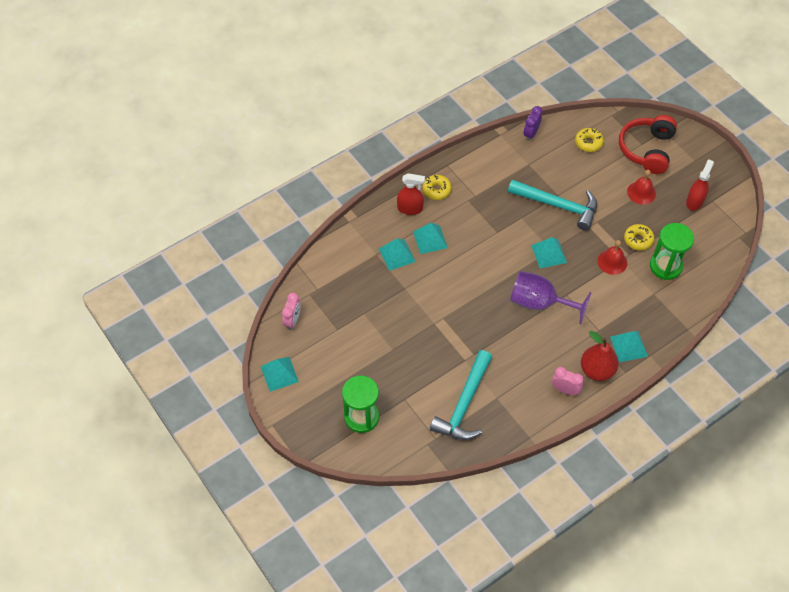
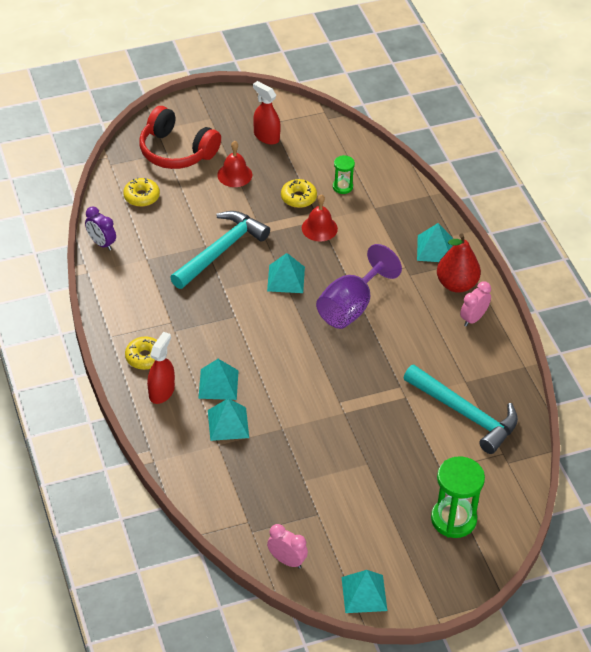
camera: 75 degrees left, 10 degrees down
green hourglass [650,223,694,280] -> green hourglass [333,155,355,194], size x0.53

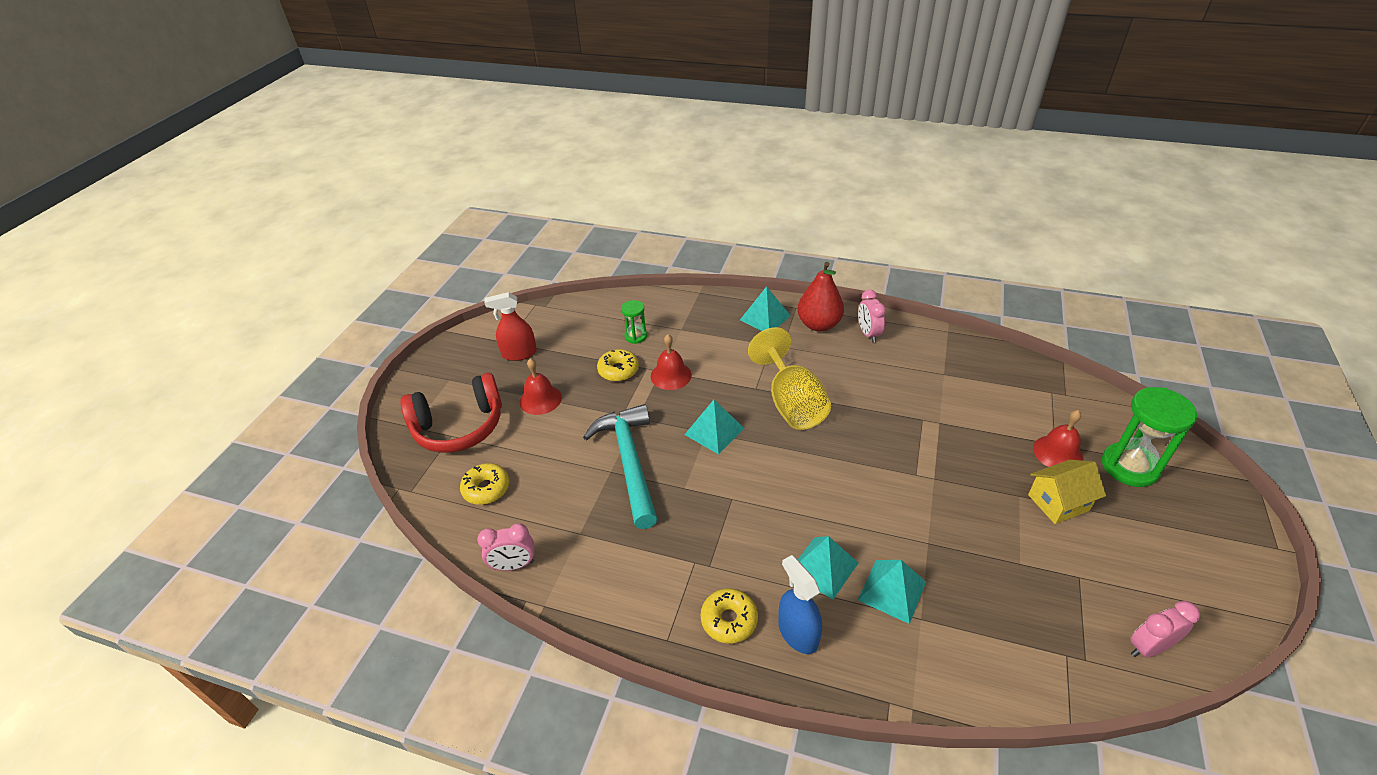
camera: 50 degrees left, 5 degrees down
purple clock [85,207,116,251] -> pink clock [477,523,534,571]
red spray bottle [147,332,175,404] -> blue spray bottle [778,555,822,654]
purple goblet [316,244,402,329] -> yellow goblet [748,327,831,430]
turquoise pyramid [342,570,387,613] -> none
turquoise hammer [403,365,518,454] -> none
none -> yellow house [1028,460,1106,524]
none -> red bell [1033,410,1083,467]

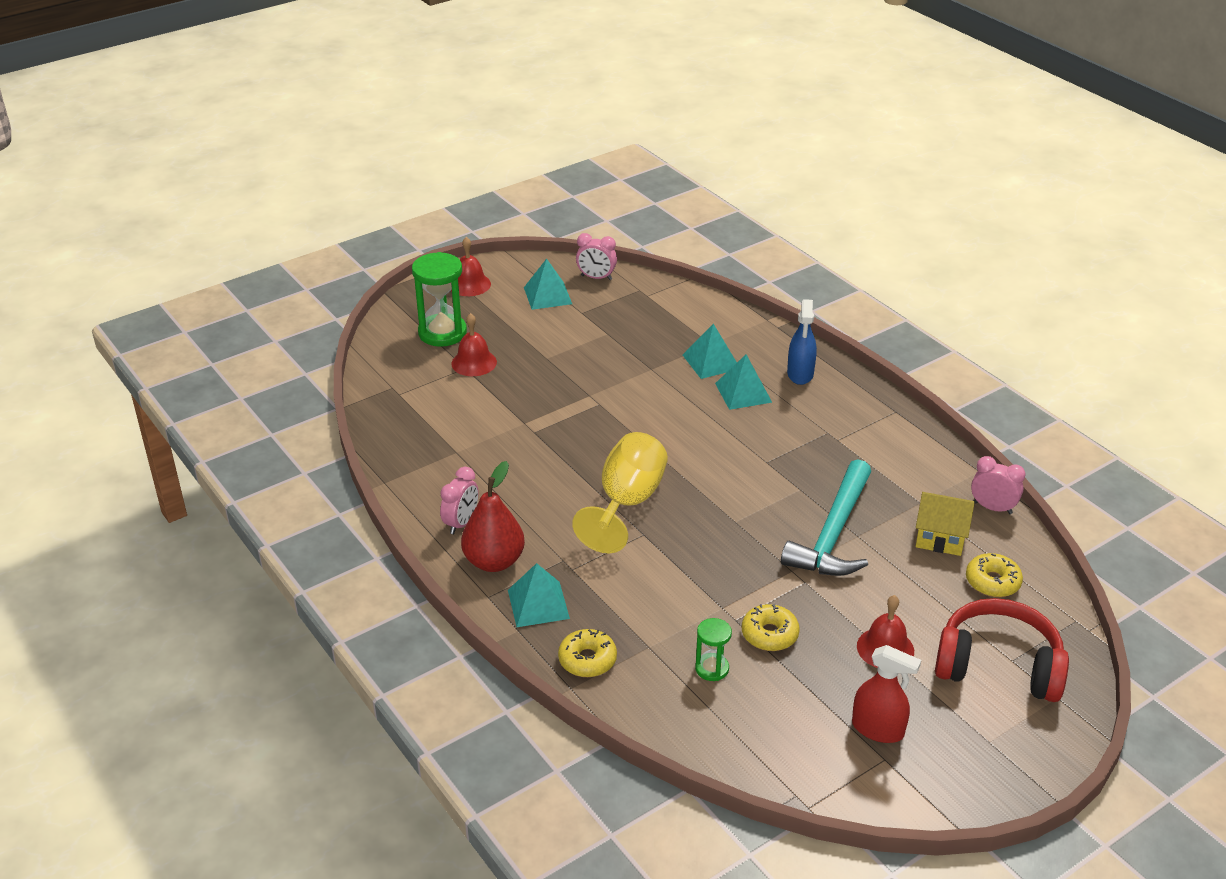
camera: 145 degrees left, 5 degrees down
red bell [651,334,692,390] -> red bell moved to [451,237,491,296]
turquoise pyramid [684,400,745,454] -> turquoise pyramid moved to [524,259,572,310]
yellow donut [701,588,758,644] -> yellow donut moved to [558,629,617,677]
yellow house [1028,460,1106,524] -> yellow house moved to [916,492,975,556]

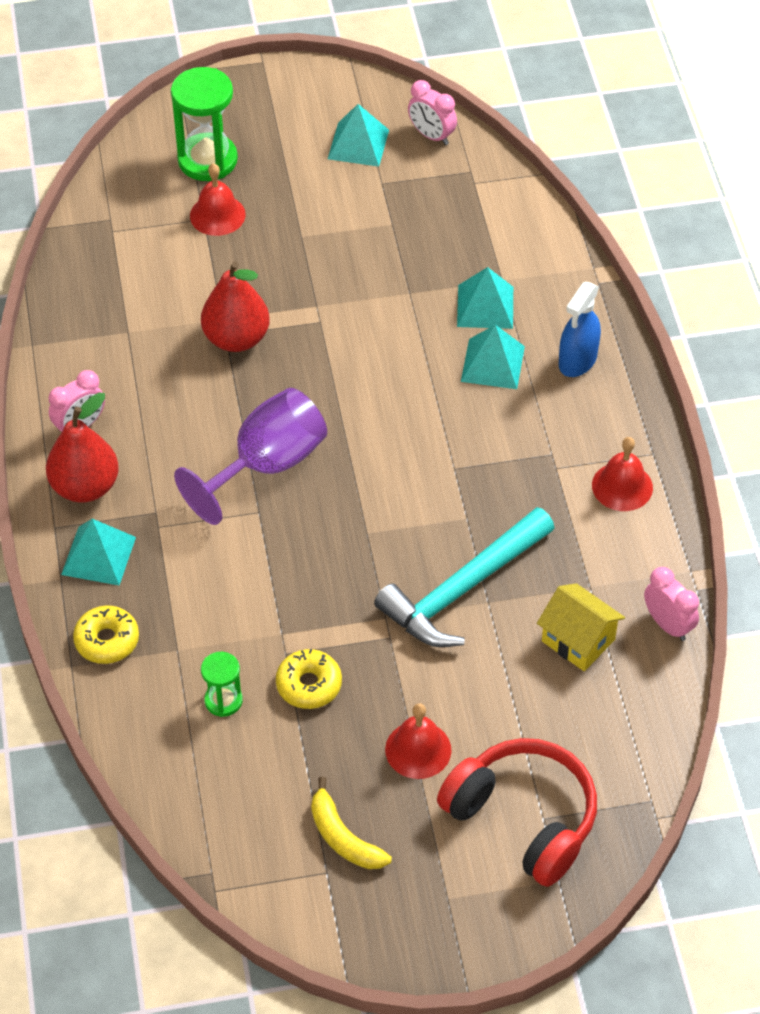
camera: 25 degrees right, 15 degrees up
red bell [451,237,491,296] -> red bell moved to [592,437,653,511]
yellow goblet [572,432,668,553] -> purple goblet [174,388,327,525]
red spray bottle [852,645,921,743] -> yellow banana [311,777,392,869]
yellow donut [966,553,1023,597] -> none
none -> red pear [201,261,270,352]

